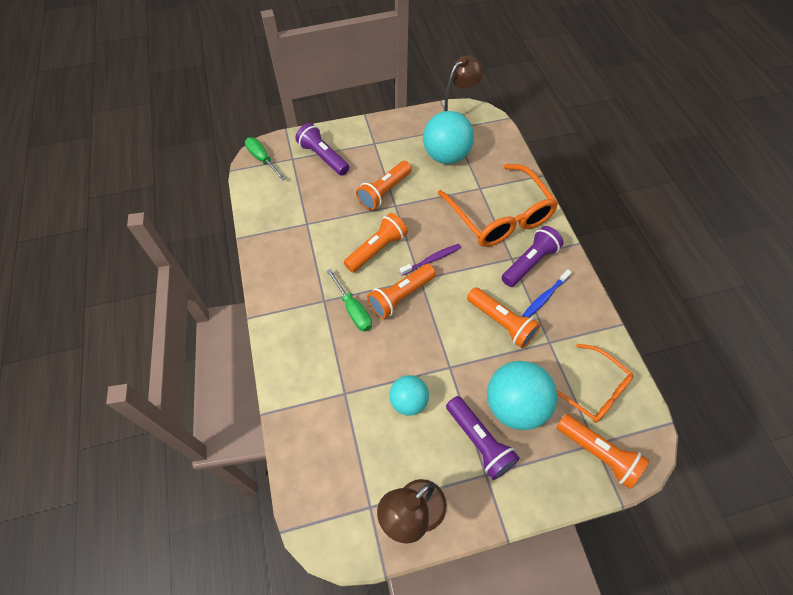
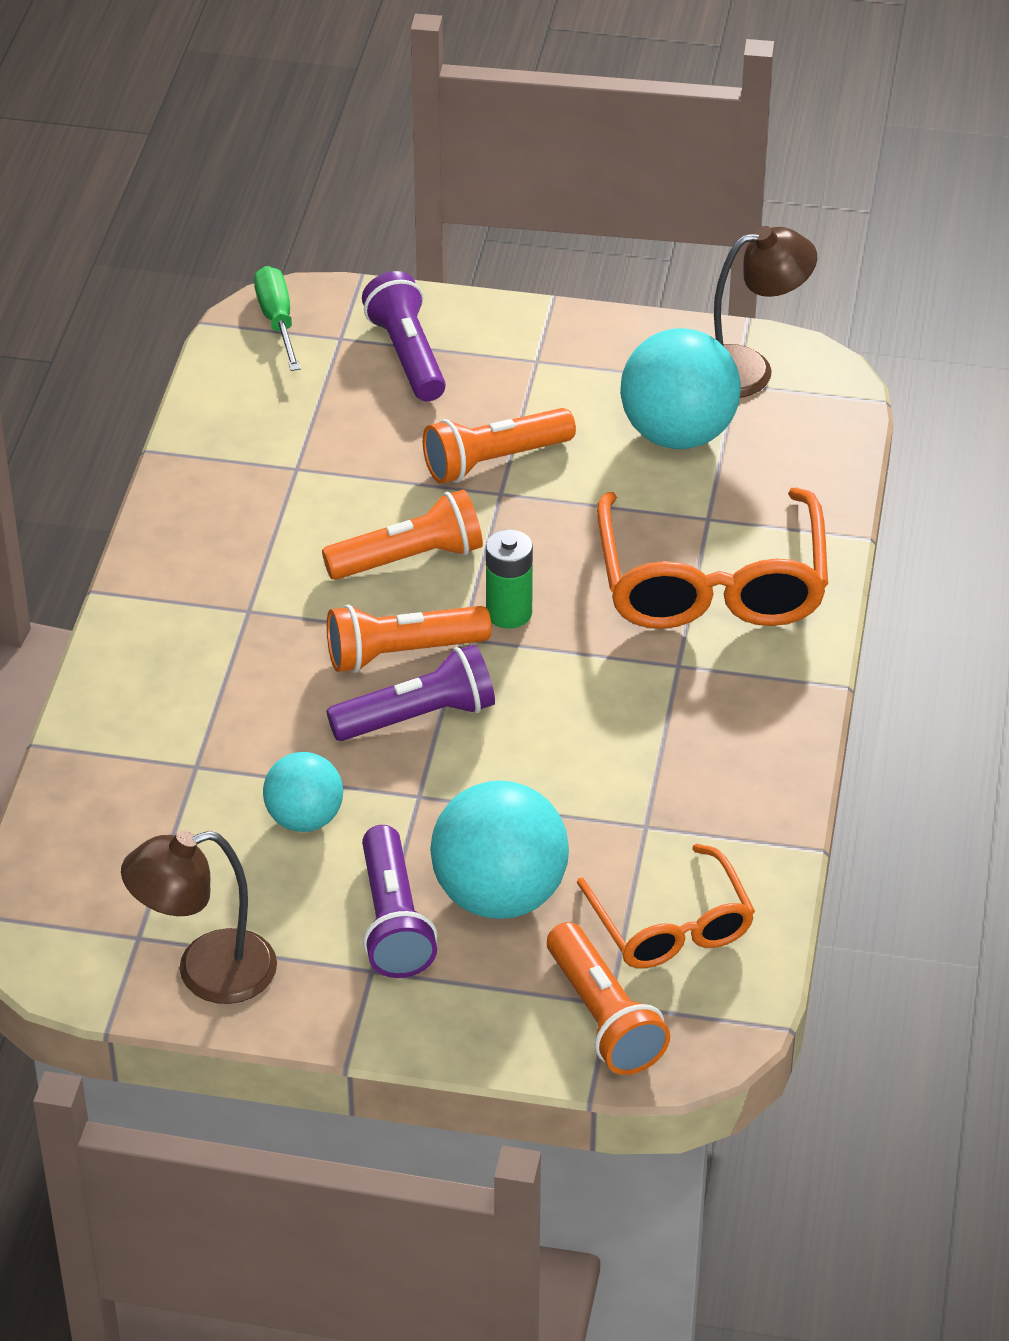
camera: 25 degrees right, 15 degrees down
green screwdriver [327,269,372,331] -> none
purple toothbrush [400,244,461,276] -> green battery [486,530,533,629]
orange flashlight [467,287,541,349] -> none
purple flashlight [502,226,563,287] -> purple flashlight moved to [327,644,495,741]
blue toothbrush [522,270,572,317] -> none

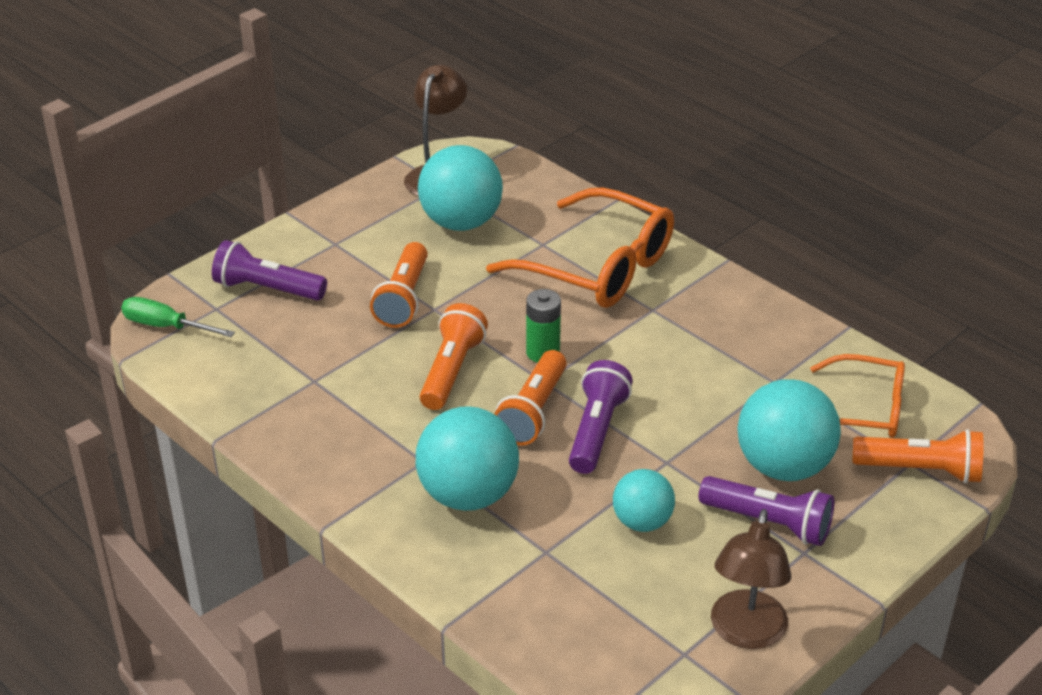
camera: 55 degrees left, 5 degrees down
none -> turquoise ball [416,406,519,511]

